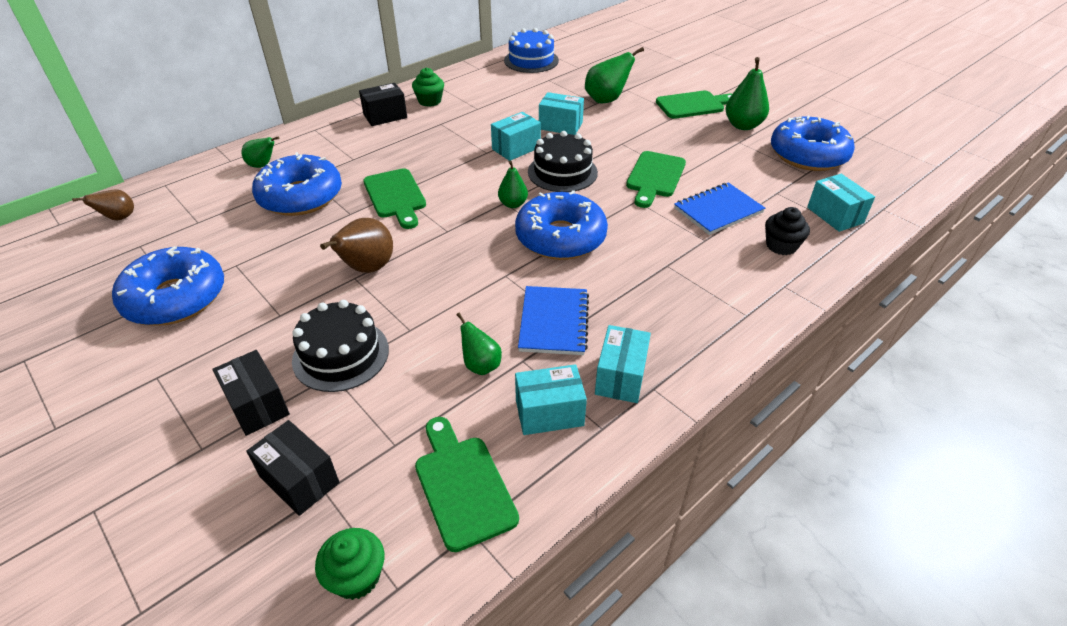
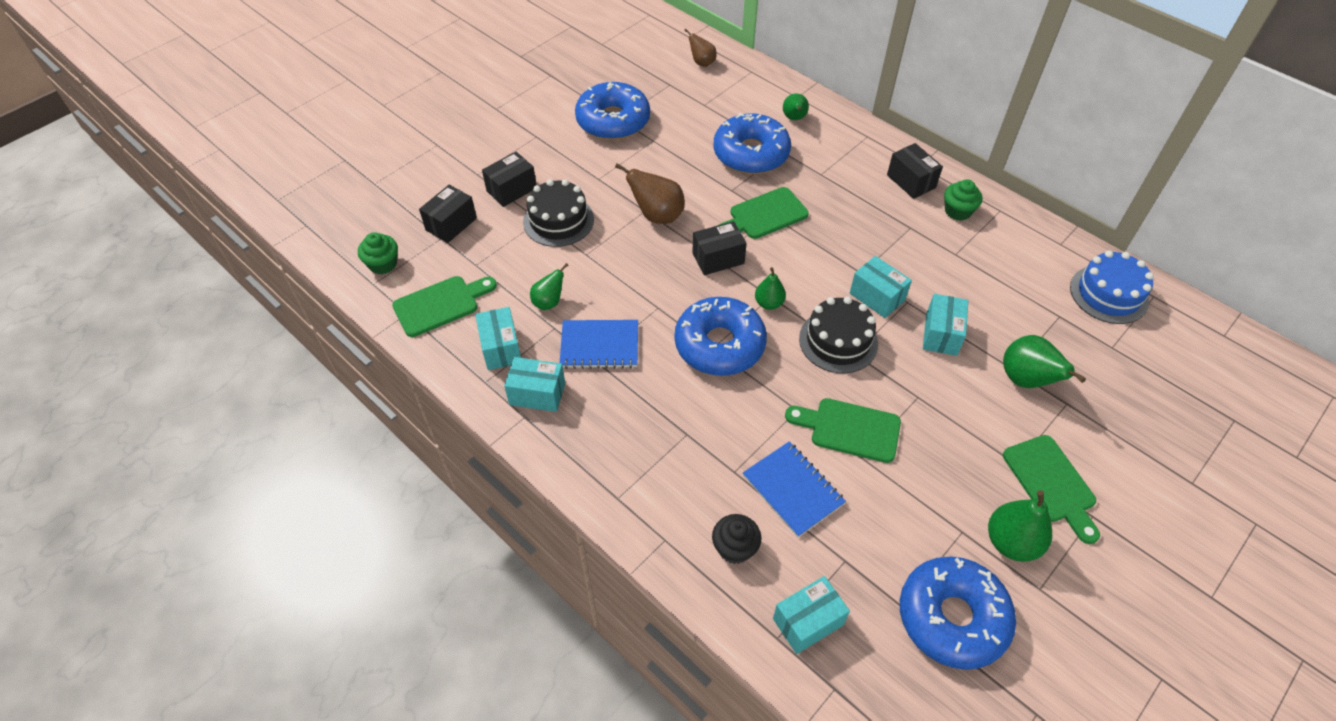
camera: 85 degrees right, 10 degrees up
none -> black box [692,221,747,275]

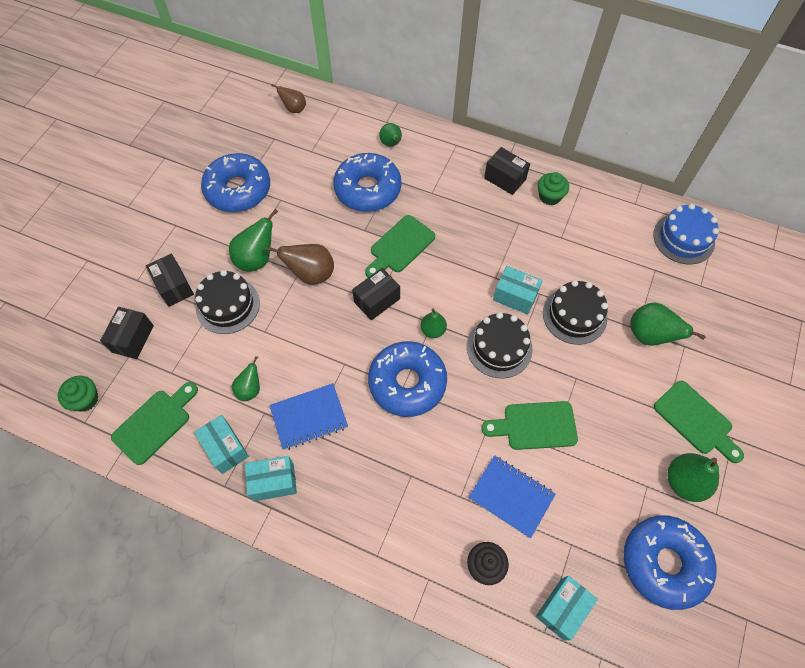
camera: 20 degrees left, 10 degrees up
black box [482,152,536,207] -> black box turned 60 degrees counterclockwise [146,254,194,307]
turquoise box [923,294,968,356] -> black cake [543,280,608,345]
none -> green pear [229,209,278,272]

